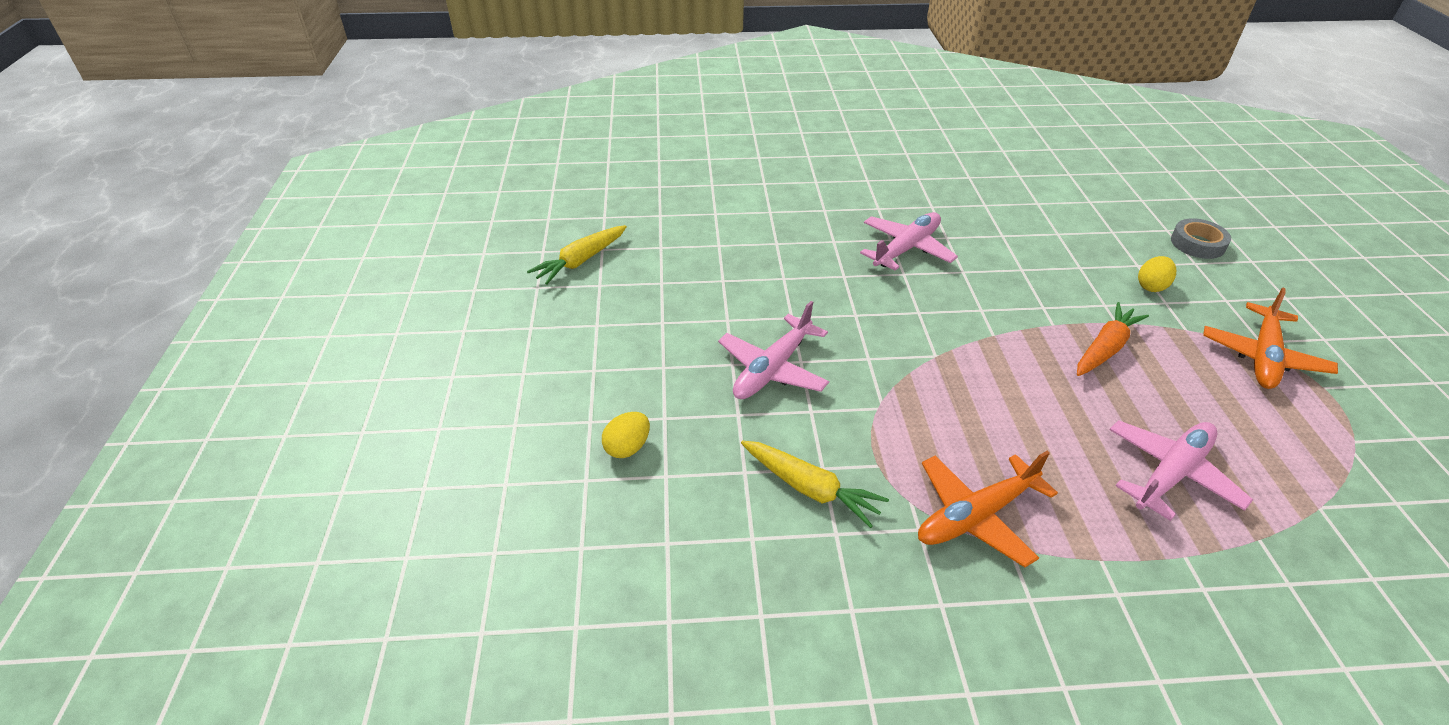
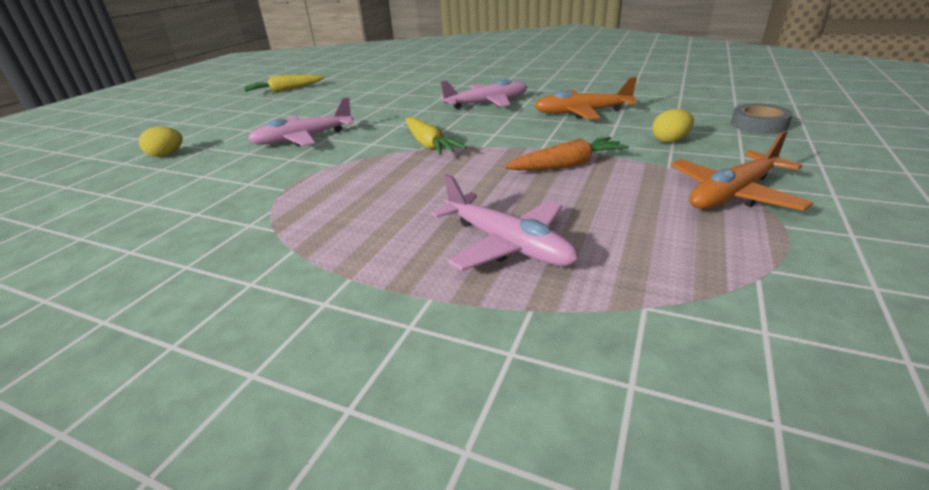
camera: 30 degrees right, 10 degrees down
yellow carrot [741,440,889,528] -> yellow carrot moved to [406,117,466,155]
orange plane [918,451,1058,567] -> orange plane moved to [534,77,637,119]
pink plane [1109,420,1253,521] -> pink plane turned 60 degrees clockwise [431,174,578,271]

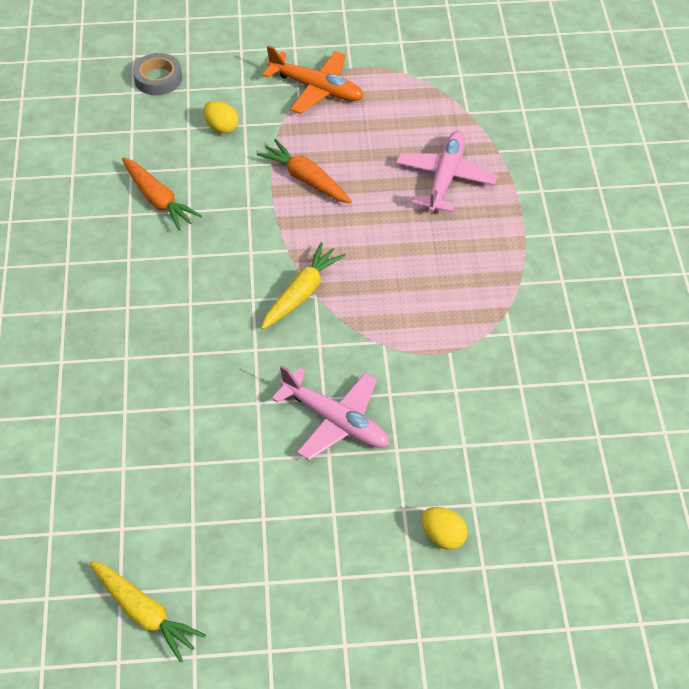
camera: 120 degrees left, 20 degrees up
pink plane [440,79,527,109] -> none
orange plane [534,77,637,119] -> orange carrot [122,157,202,231]

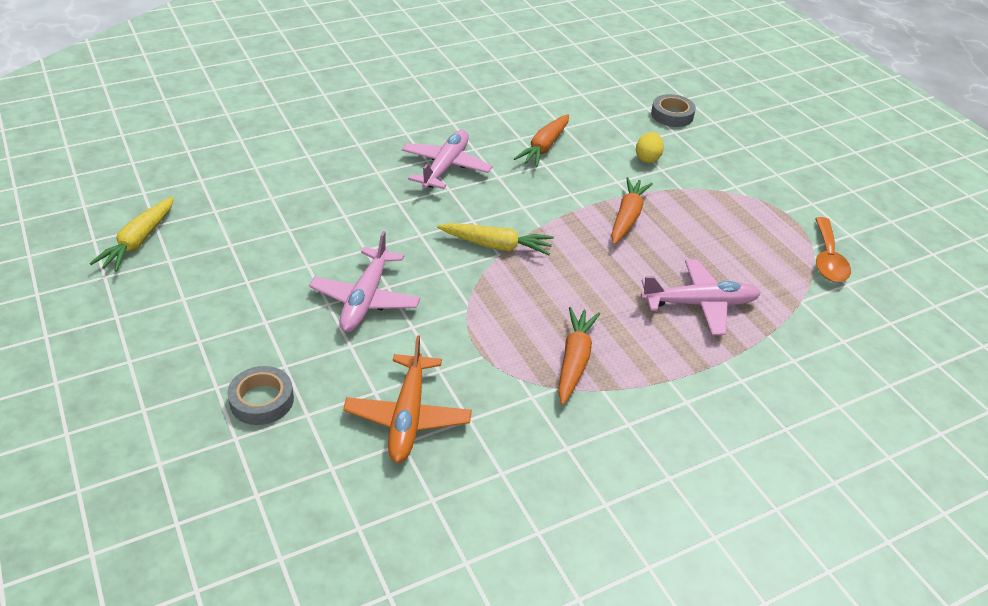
camera: 65 degrees right, 10 degrees down
orange plane [262,46,364,114] -> orange plane moved to [343,335,472,463]
yellow egg [422,507,468,550] -> grey tape [227,366,294,425]
none -> pink plane [402,130,492,189]
none -> orange carrot [558,307,600,405]
none -> orange spoon [815,217,851,282]

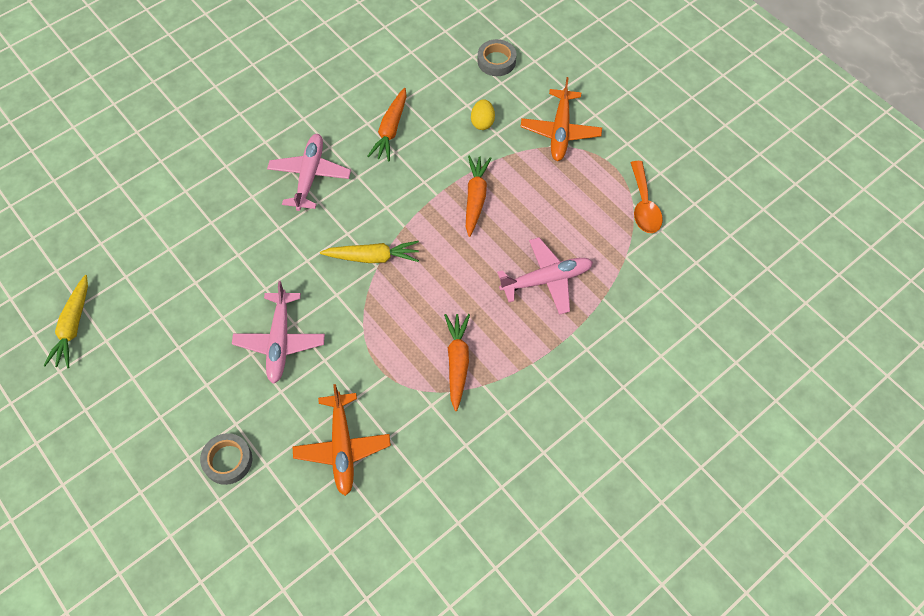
camera: 10 degrees left, 20 degrees up
none -> orange plane [520,77,602,161]

